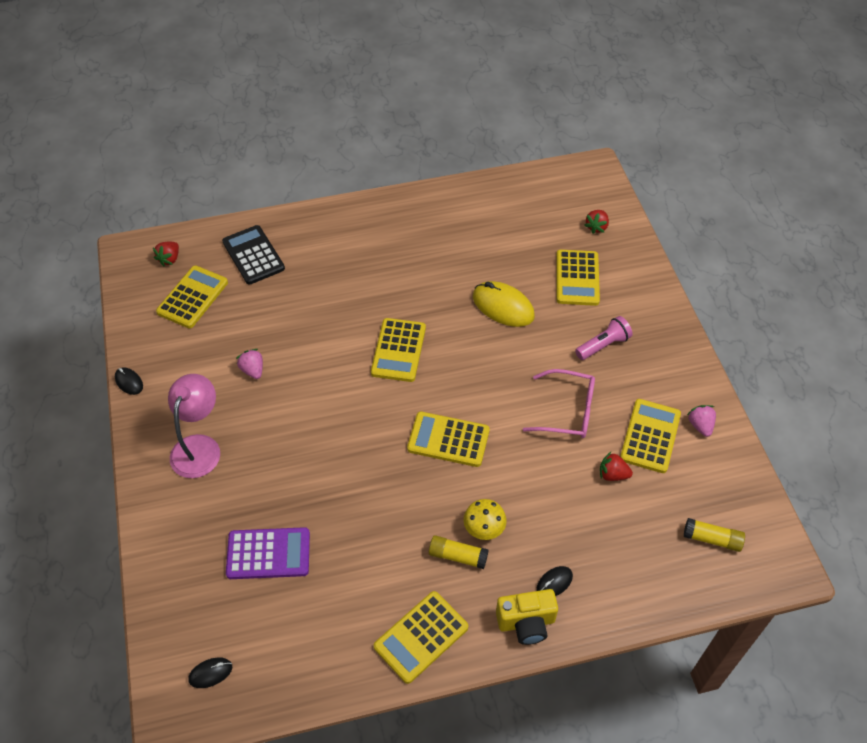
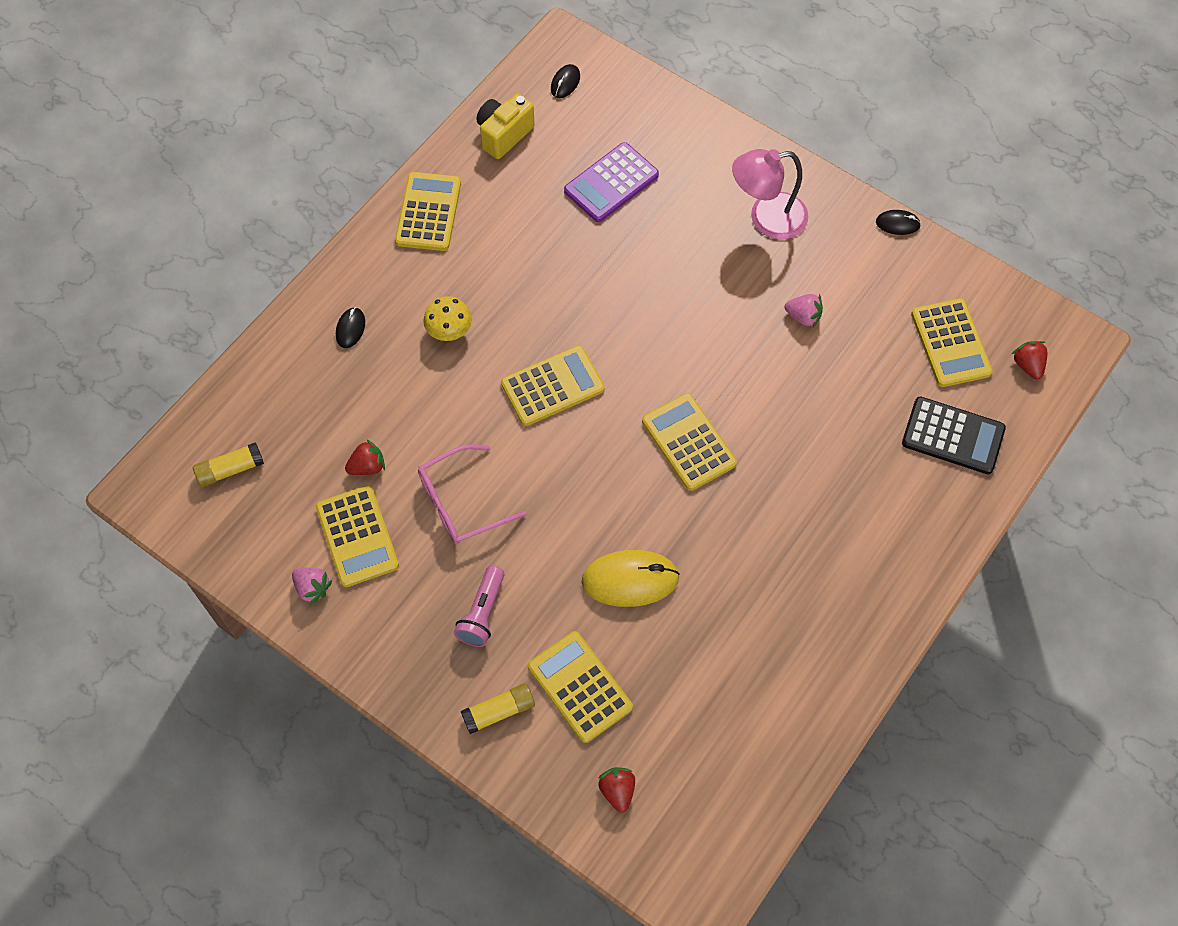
camera: 140 degrees right, 10 degrees up
pink lamp [168,374,220,478] -> pink lamp turned 105 degrees clockwise [732,149,808,240]
yellow glue stick [429,535,489,569] -> yellow glue stick moved to [461,683,535,734]
yellow camera [496,589,558,645] -> yellow camera moved to [476,93,535,159]

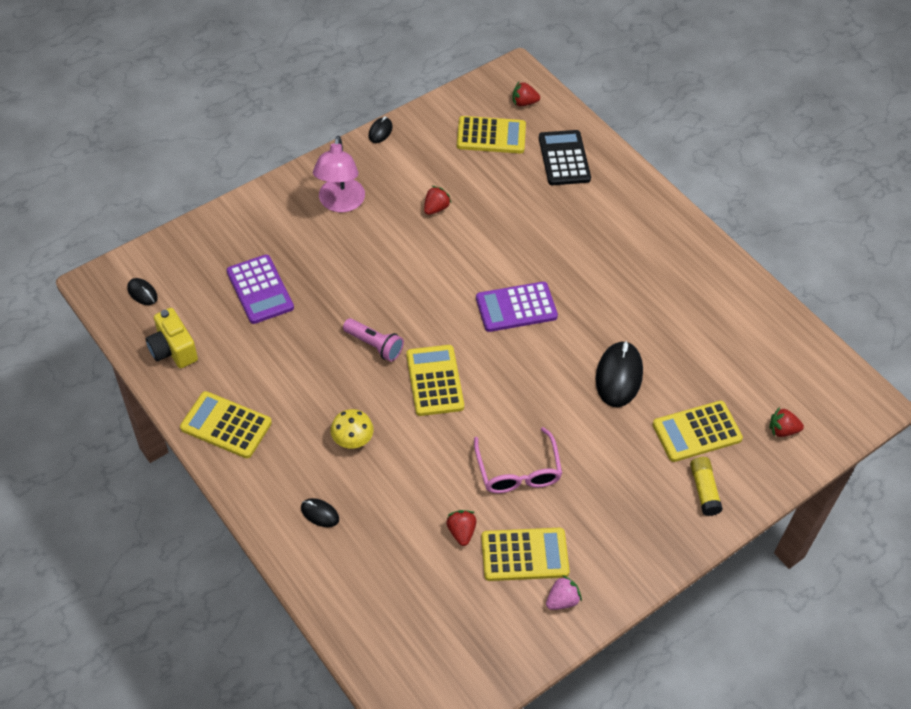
camera: 75 degrees left, 10 degrees down
yellow glue stick [193,442,264,487] -> none
pink flashlight [454,566,505,647] -> pink flashlight moved to [343,318,404,362]
yellow mouse [581,550,680,607] -> black mouse [596,341,643,407]
yellow calculator [642,393,737,491] -> purple calculator [476,282,558,332]
pink strawberry [785,294,823,327] -> red strawberry [424,186,452,215]
black calculator [902,397,1006,474] -> black calculator turned 45 degrees counterclockwise [539,130,591,185]

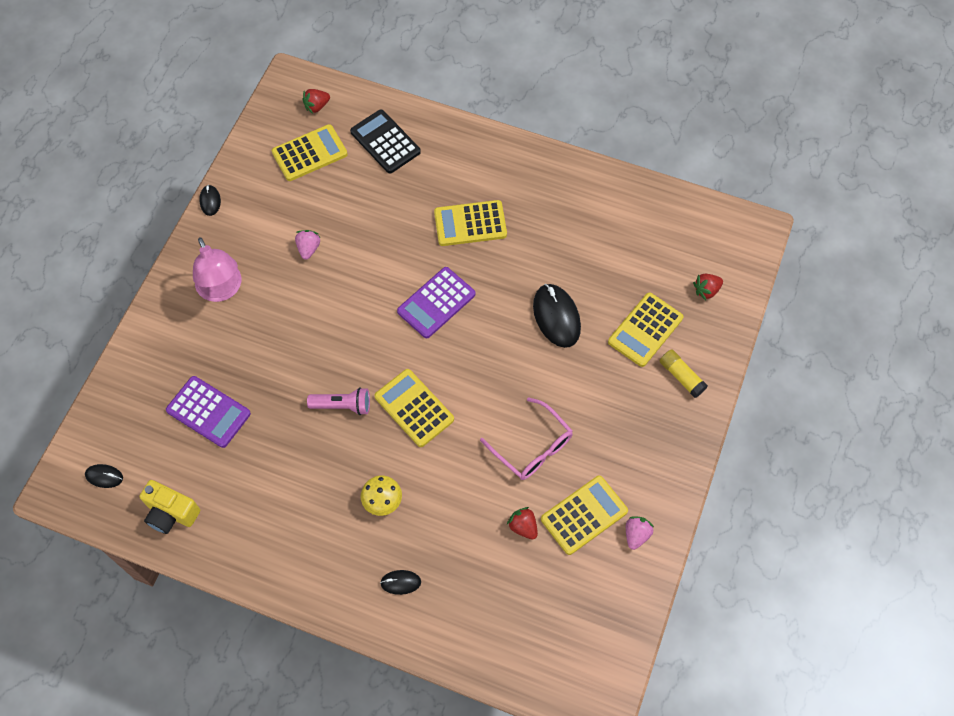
camera: 30 degrees left, 10 degrees up
yellow calculator [180,391,272,458] -> yellow calculator moved to [434,200,507,246]
red strawberry [424,186,452,215] -> pink strawberry [295,230,321,260]

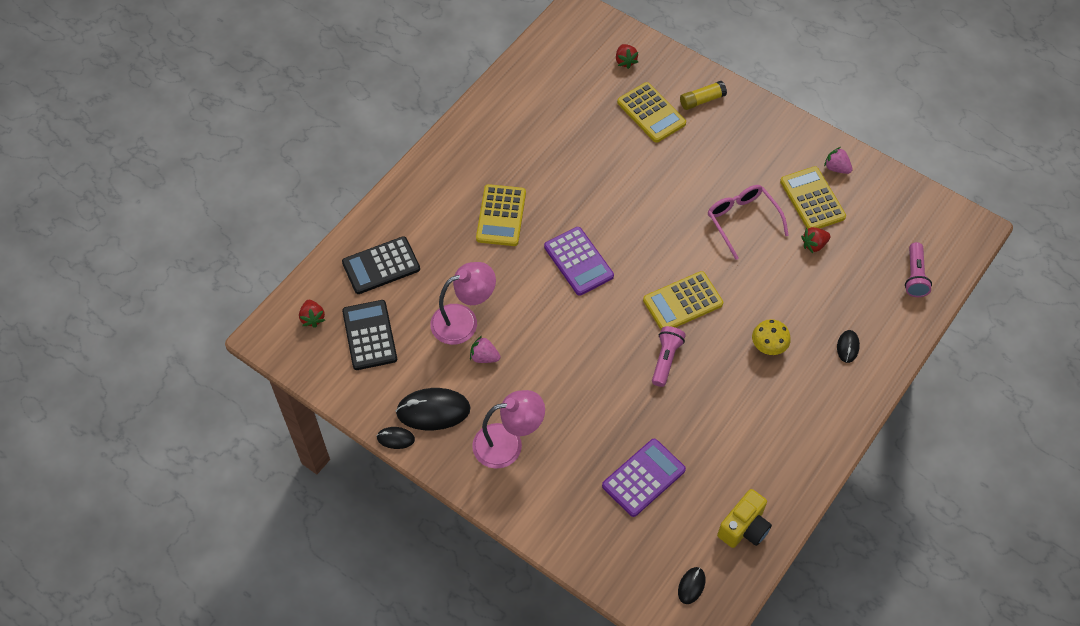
camera: 75 degrees left, 5 degrees down
yellow calculator [272,124,348,181] -> black calculator [342,300,397,370]
pink glasses [480,397,573,480] -> pink glasses turned 90 degrees counterclockwise [708,185,789,260]
black mouse [533,284,581,348] -> black mouse moved to [396,388,471,430]
none -> pink lamp [430,262,496,345]
none -> pink flashlight [905,242,932,297]

